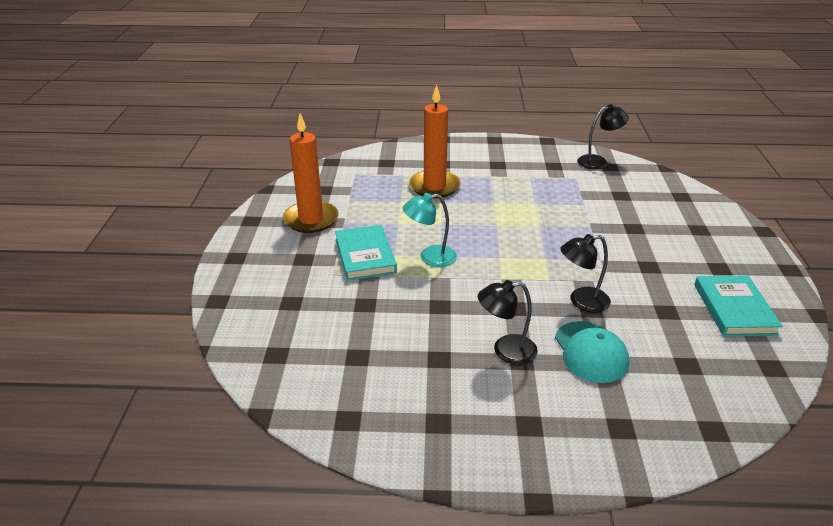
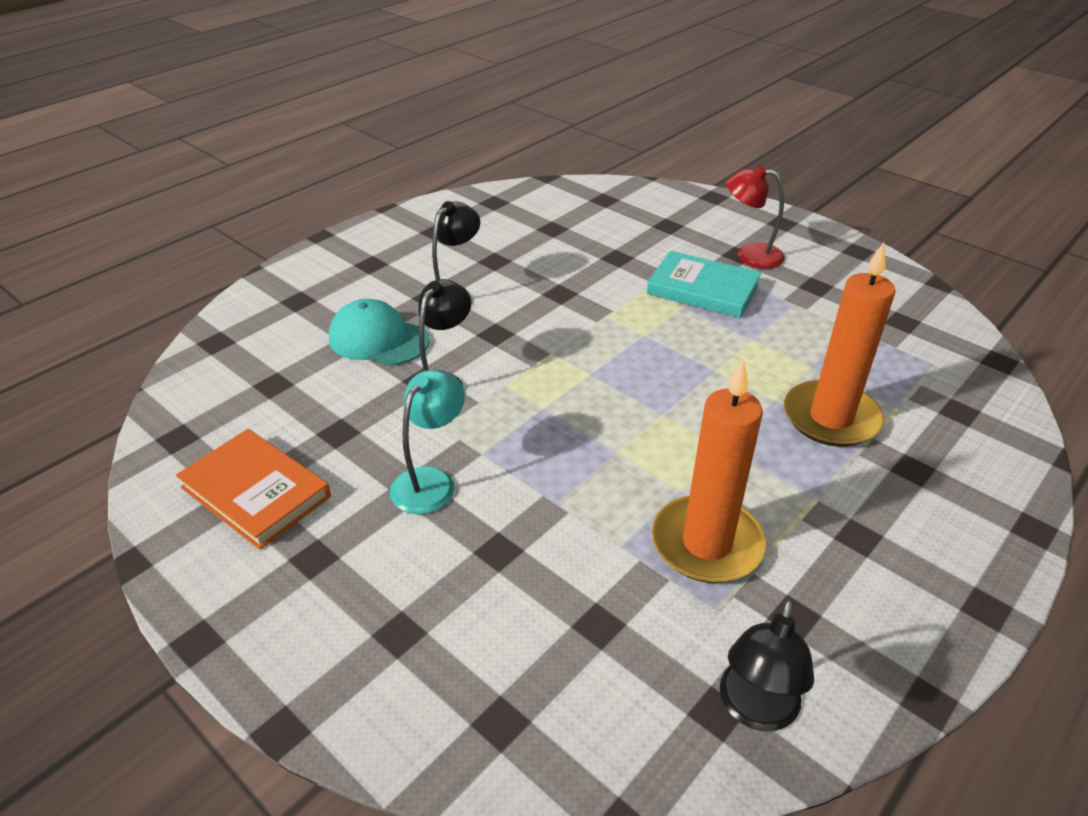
camera: 130 degrees right, 5 degrees up
orange candle [283,114,339,233] -> orange candle moved to [652,360,766,583]
turquoise lamp [403,193,457,267] -> turquoise lamp moved to [390,370,465,514]
turquoise book [694,275,783,336] -> orange book [176,429,331,550]
none -> red lamp [726,166,785,269]

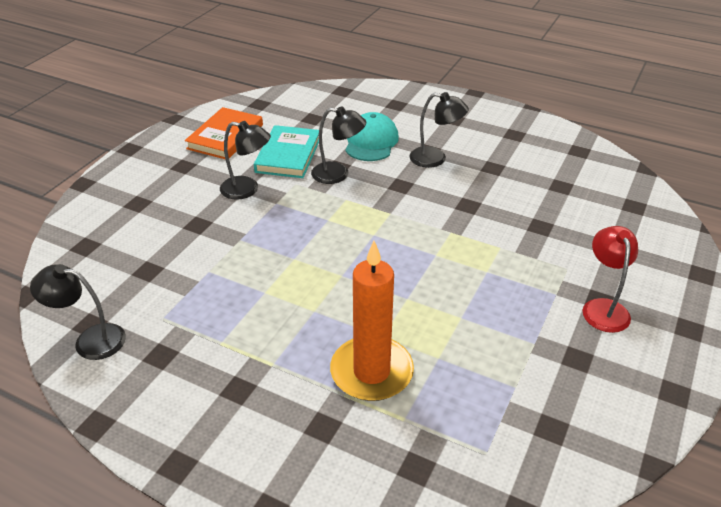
camera: 75 degrees right, 0 degrees up
turquoise lamp [390,370,465,514] -> black lamp [220,121,271,200]
turquoise book [647,251,761,318] -> turquoise book moved to [254,125,319,178]
orange candle [652,360,766,583] -> none

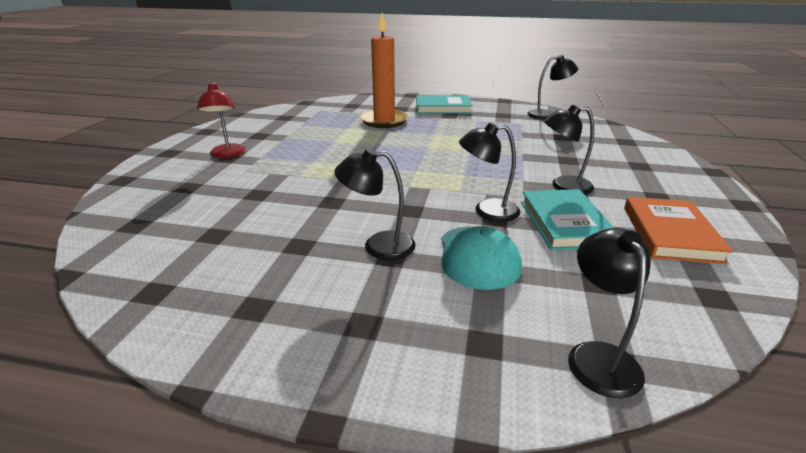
camera: 165 degrees right, 10 degrees down
none -> turquoise book [416,95,473,114]
none -> black lamp [568,228,651,398]

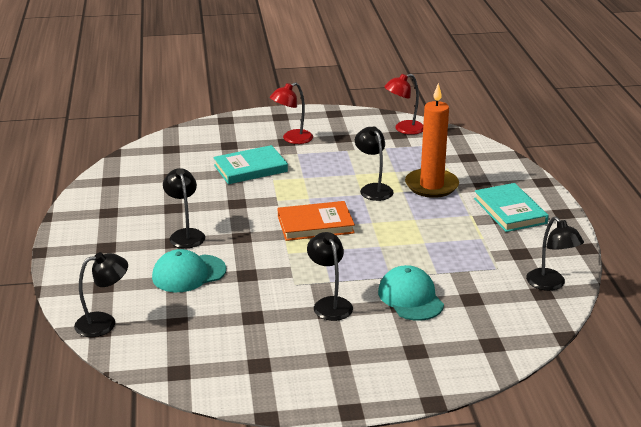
camera: 70 degrees right, 0 degrees up
black lamp [459,123,521,222] -> black lamp moved to [355,126,394,201]
turquoise book [521,189,614,250] -> turquoise book moved to [213,145,288,184]
orange book [624,197,733,264] -> orange book moved to [278,201,355,241]
none -> turquoise cap [378,265,444,321]
none -> red lamp [384,74,423,135]

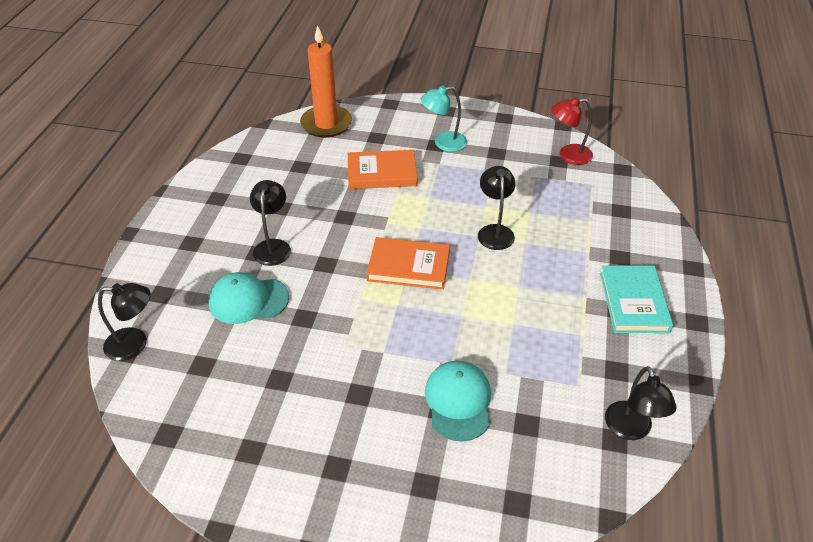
camera: 20 degrees right, 15 degrees up
turquoise book [213,145,288,184] -> orange book [348,150,417,189]
red lamp [270,82,313,144] -> turquoise lamp [421,86,467,152]
black lamp [307,232,353,321] -> none
orange candle [405,83,459,198] -> orange candle moved to [300,25,352,138]

